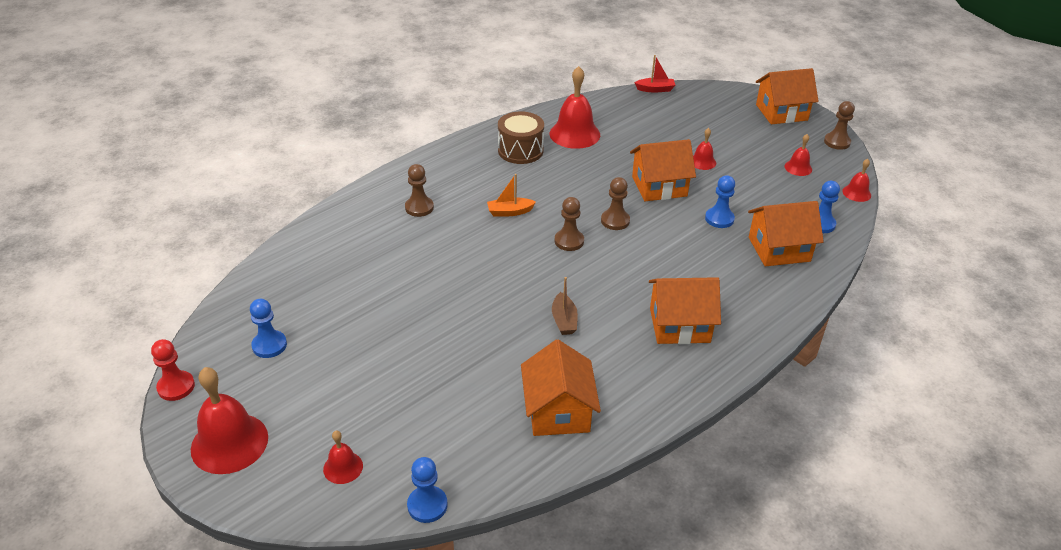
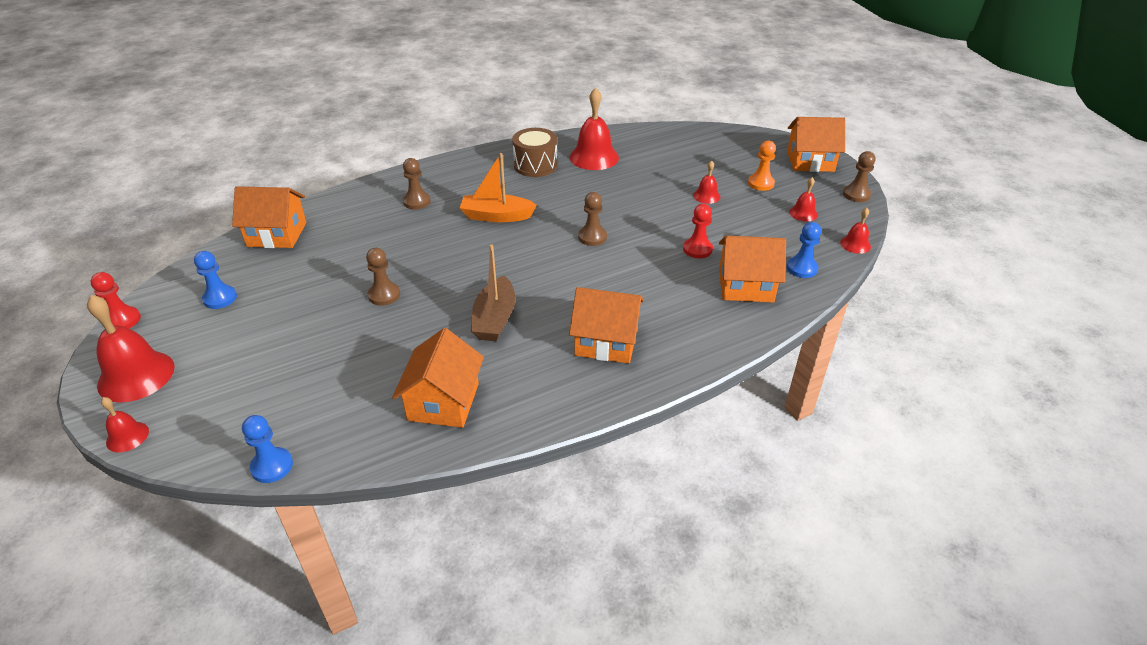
camera: 15 degrees right, 0 degrees up
red bell [323,431,363,484] -> red bell moved to [101,397,149,452]
orange boat [487,174,536,217] -> orange boat [460,153,537,222], size x1.60
brown boat [552,277,578,335] -> brown boat [471,244,516,341], size x1.60
brown pawn [555,197,584,251] -> brown pawn moved to [366,248,400,306]
orange house [630,139,696,201] -> orange house moved to [232,186,306,248]
red boat [634,55,675,93] -> none
blue pawn [705,175,735,228] -> red pawn [683,204,713,258]
none -> orange pawn [748,141,776,191]

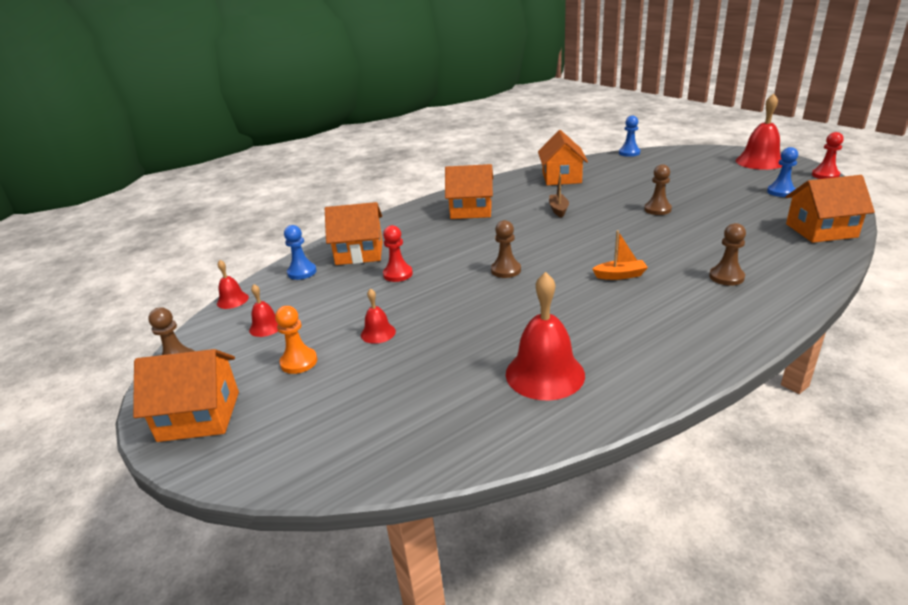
camera: 175 degrees right, 10 degrees down
red bell [101,397,149,452] -> none
orange boat [460,153,537,222] -> orange boat [592,230,648,280], size x0.62
brown boat [471,244,516,341] -> brown boat [549,173,569,218], size x0.62
brown drum [512,128,558,177] -> none

